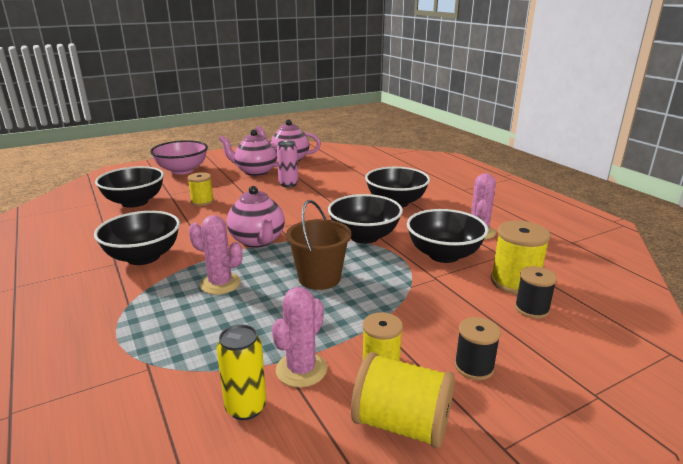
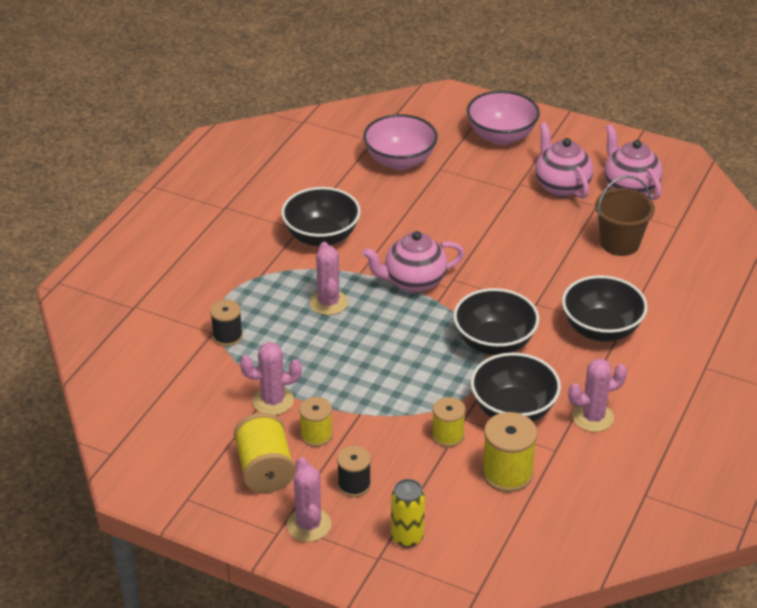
camera: 55 degrees right, 15 degrees up
black bowl [95,166,164,208] -> pink bowl [363,114,438,170]
yellow spool [187,172,214,206] -> yellow spool moved to [432,397,466,447]
yellow can [217,324,267,420] -> yellow can moved to [391,479,425,547]
pink teapot [227,186,285,248] -> pink teapot turned 45 degrees clockwise [362,231,464,293]
pink can [277,140,298,188] -> none
brown bucket [286,200,352,290] -> brown bucket moved to [595,175,655,256]
black spool [515,266,557,319] -> black spool moved to [210,300,243,346]
none -> pink cactus [287,457,331,542]

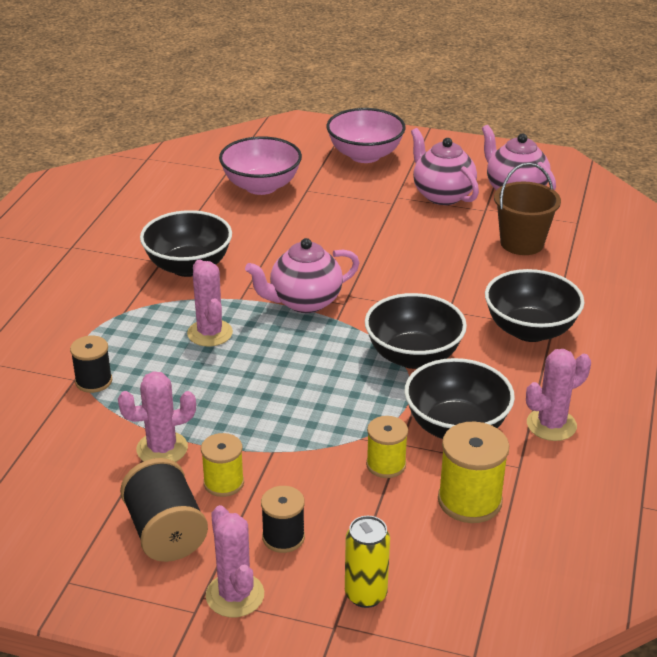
camera: 10 degrees left, 5 degrees down
yellow spool [234,413,295,493] -> black spool [120,458,208,562]

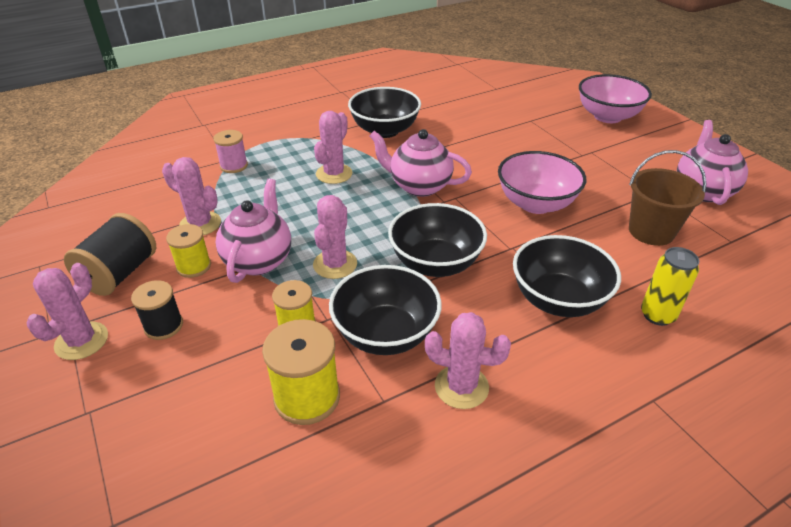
camera: 45 degrees right, 5 degrees up
black spool [70,335,112,393] -> pink spool [214,130,248,173]
pink bowl [219,136,302,195] -> pink bowl moved to [498,151,586,214]
yellow can [345,516,390,608] -> yellow can moved to [641,247,699,326]
pink teapot [411,128,479,205] -> pink teapot moved to [215,179,291,283]
none -> pink cactus [313,195,357,279]

